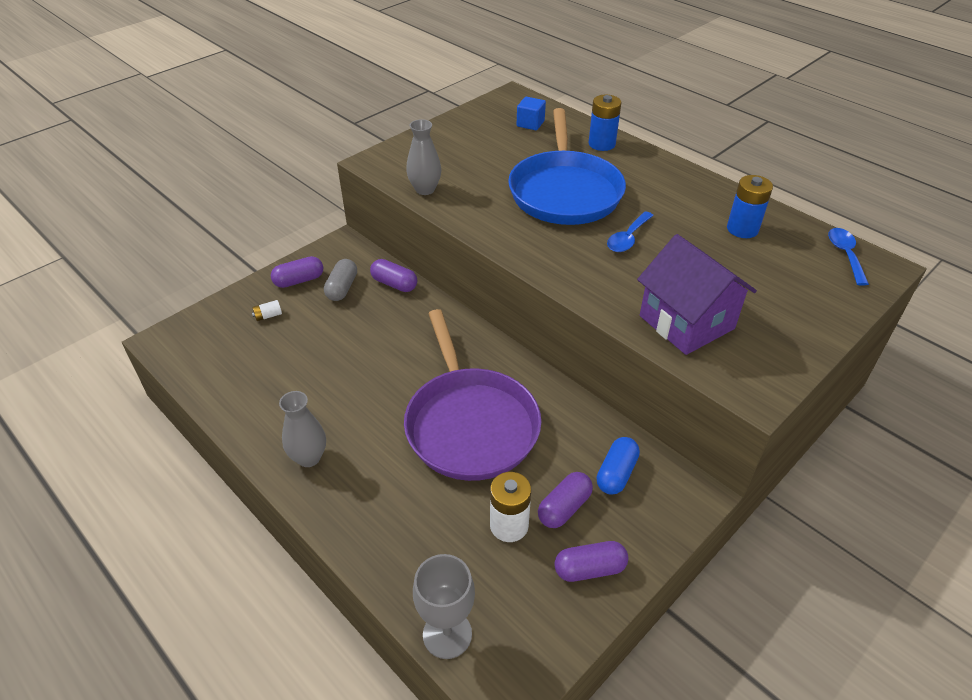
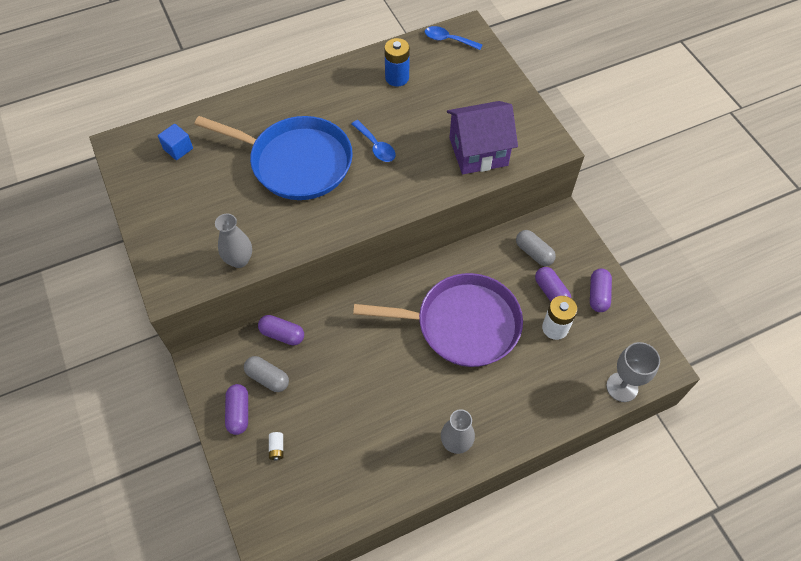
camera: 70 degrees left, 15 degrees up
purple capsule [370,259,417,292] -> purple capsule turned 60 degrees clockwise [258,315,304,345]
blue battery [589,95,621,151] -> none
blue capsule [596,437,640,495] -> grey capsule [516,230,556,266]

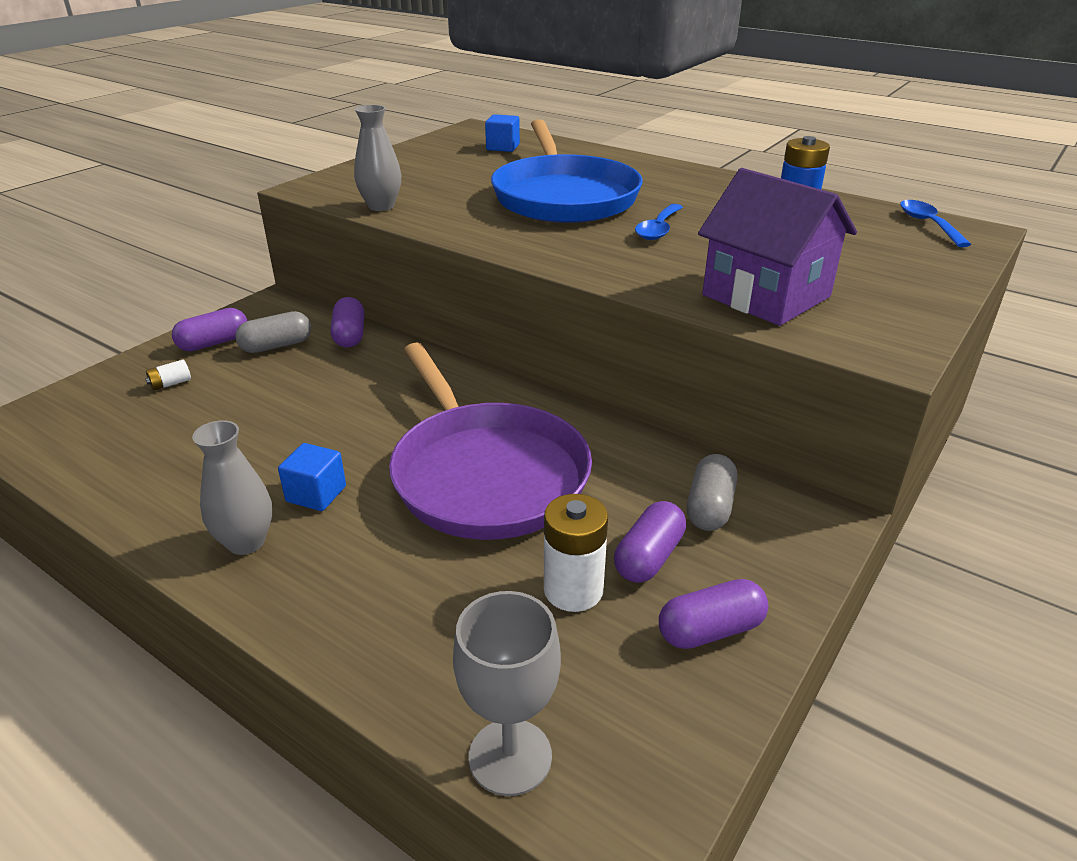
camera: 60 degrees right, 25 degrees down
grey capsule [244,356,289,392] -> grey capsule turned 60 degrees clockwise [235,311,311,353]
none -> blue cube [278,443,346,511]

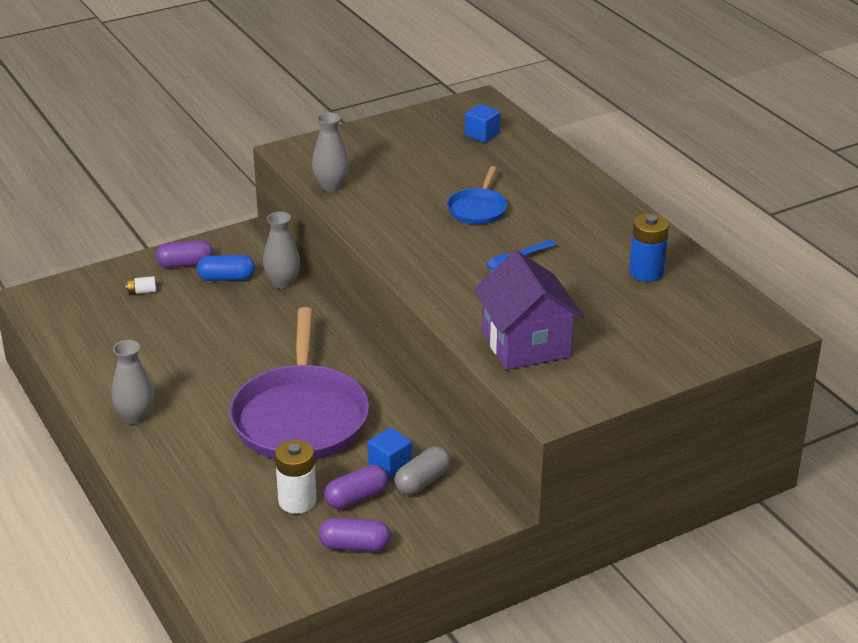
camera: 25 degrees right, 0 degrees up
grey capsule [235,311,311,353] -> blue capsule [197,255,255,281]
blue cube [278,443,346,511] -> blue cube moved to [368,428,412,478]
purple capsule [330,297,365,348] -> grey vase [263,212,300,289]
grey goblet [453,591,561,796] -> none
blue pan [491,119,643,223] -> blue pan [447,166,507,224], size x0.47
blue spoon [900,200,971,247] -> none

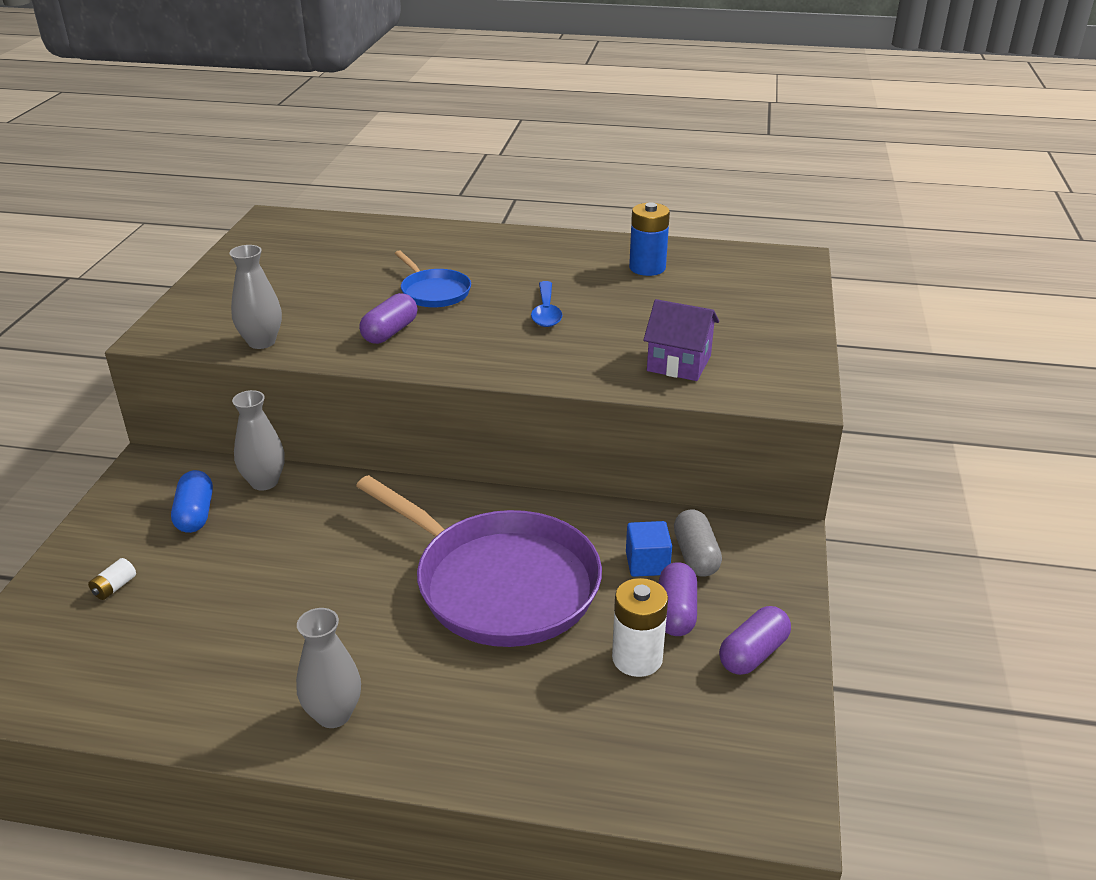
camera: 50 degrees left, 0 degrees up
purple capsule [156,240,213,268] -> purple capsule moved to [359,293,417,344]
blue capsule [197,255,255,281] -> blue capsule turned 45 degrees counterclockwise [171,470,213,533]
blue cube [465,104,501,143] -> none
purple house [474,250,584,370] -> purple house [643,299,719,381], size x0.66

